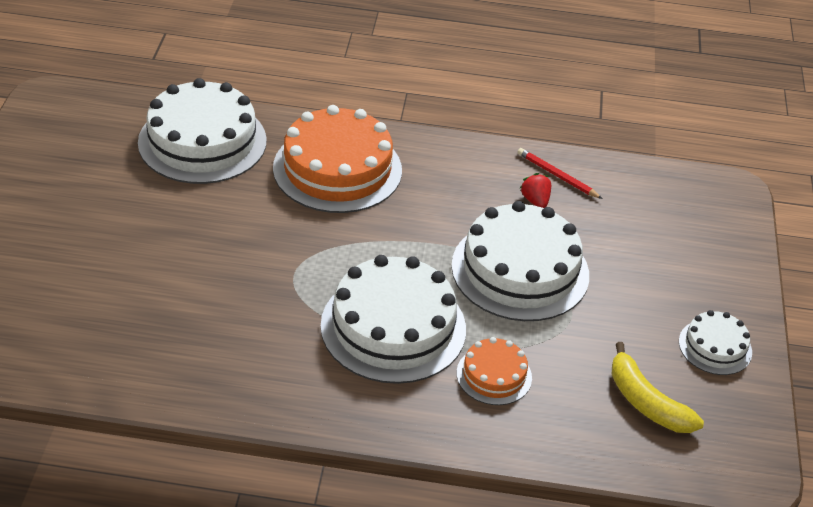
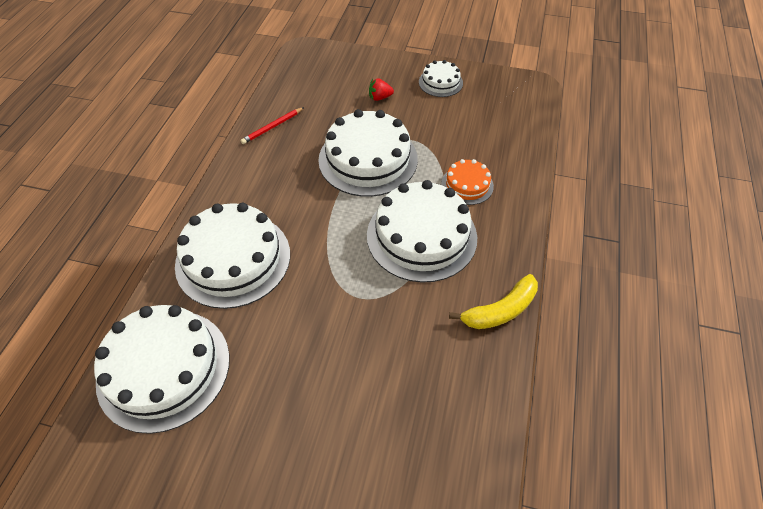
camera: 80 degrees left, 10 degrees up
orange cake [273,105,402,213] -> white cake [175,203,290,309]
red strawberry [520,173,551,208] -> red strawberry moved to [369,78,394,101]
yellow banana [612,342,704,433] -> yellow banana moved to [449,274,538,329]

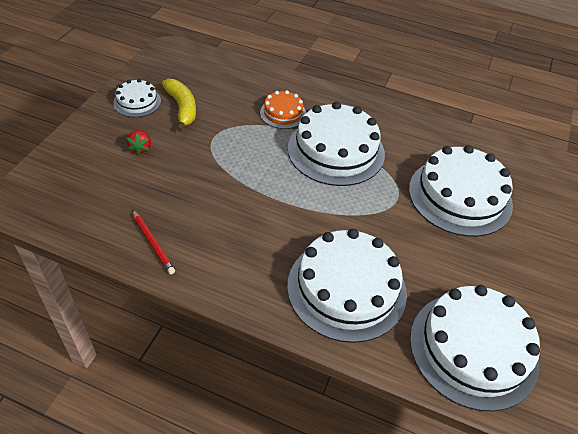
camera: 85 degrees left, 5 degrees down
white cake [318,109,418,197] -> white cake moved to [409,145,513,237]
yellow banana [449,274,538,329] -> yellow banana moved to [162,79,196,131]

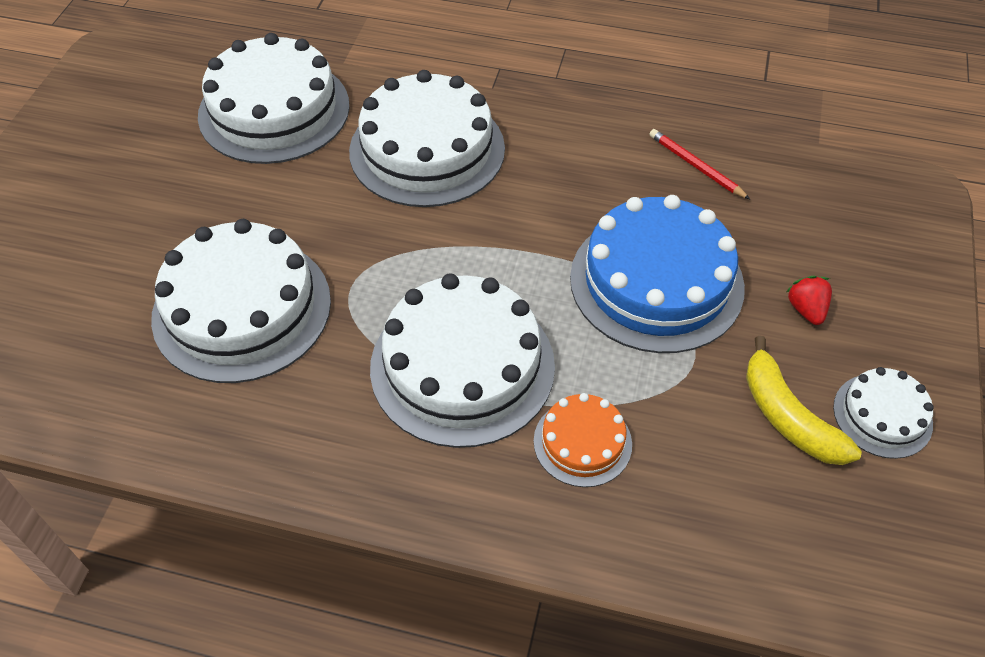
camera: 175 degrees right, 5 degrees up
none -> blue cake [570,195,745,353]

